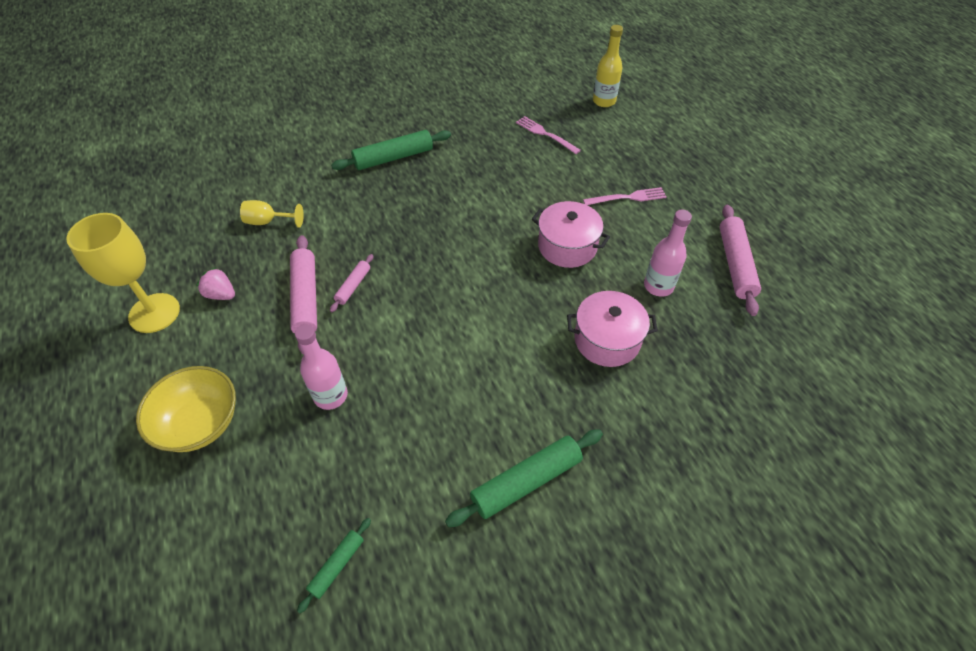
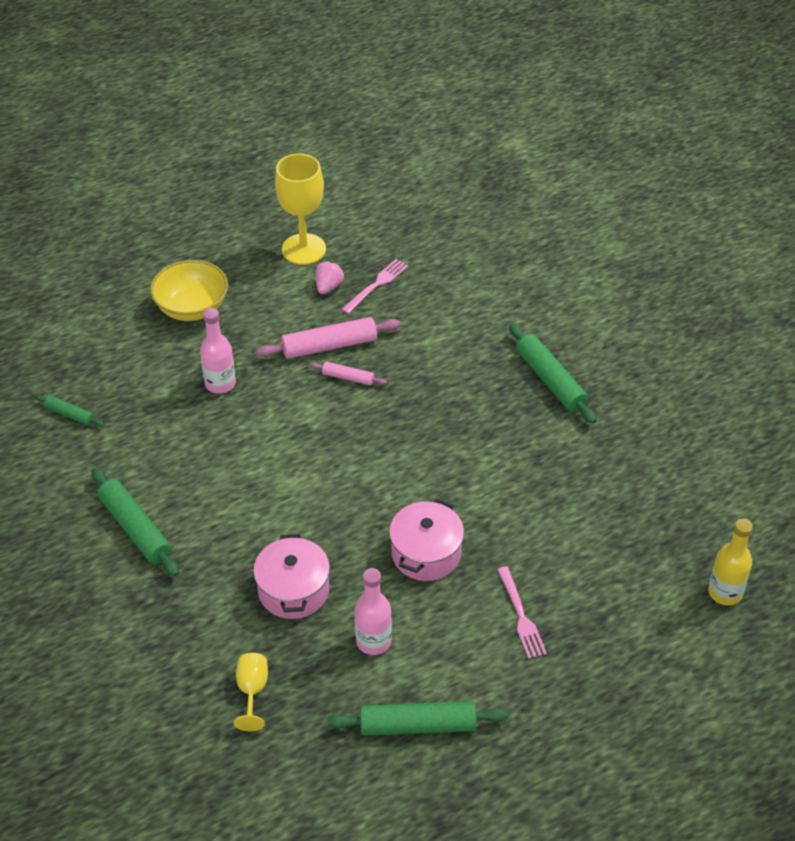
camera: 85 degrees right, 5 degrees down
yellow goblet [240,200,304,228] -> yellow goblet moved to [234,653,268,731]
pink fork [516,116,581,154] -> pink fork moved to [342,259,408,314]
pink rolling pin [720,205,761,316] -> green rolling pin [328,701,508,736]

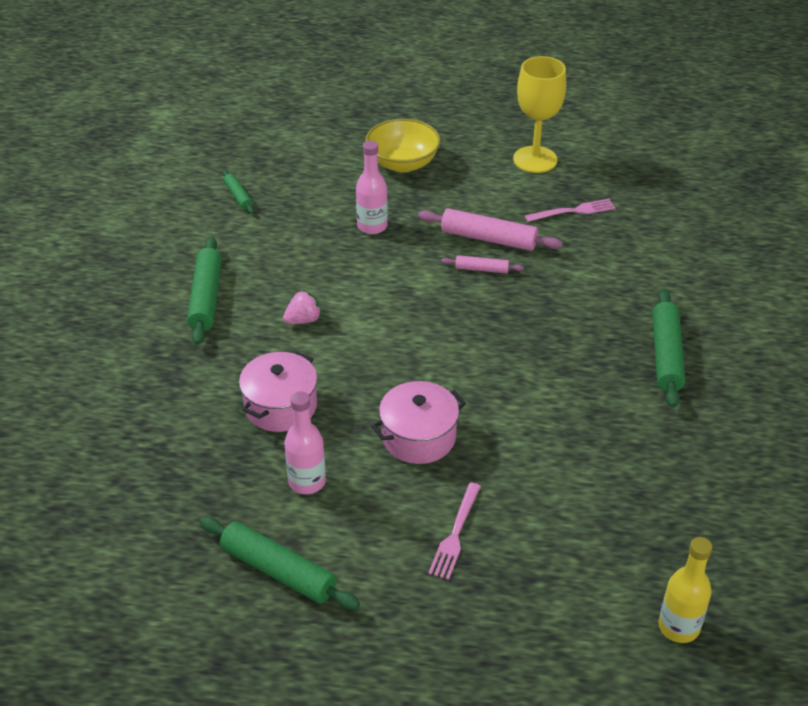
camera: 35 degrees right, 5 degrees down
yellow goblet [234,653,268,731] -> none
pink rolling pin [310,361,387,385] -> pink rolling pin turned 45 degrees counterclockwise [441,255,524,274]
pink strawberry [316,261,345,294] -> pink strawberry moved to [283,290,322,324]

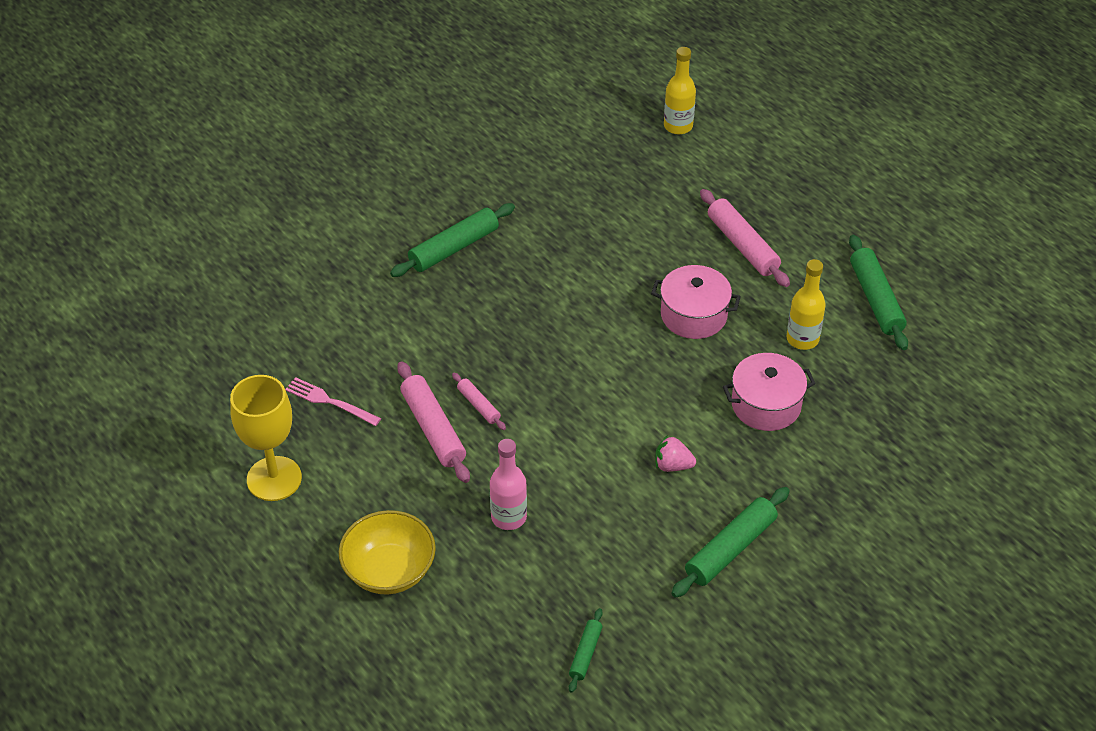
camera: 135 degrees left, 5 degrees up
pink bottle [284,391,326,494] -> yellow bottle [786,259,826,350]
pink fork [428,483,481,580] -> pink rolling pin [700,189,790,287]

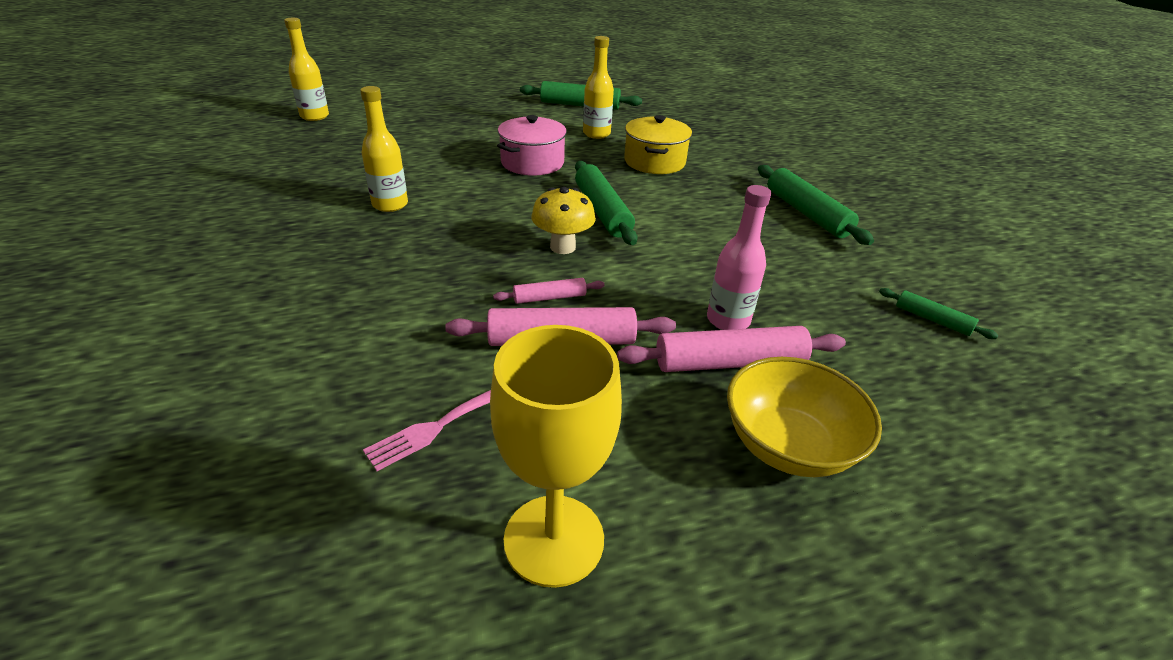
camera: 70 degrees left, 10 degrees down
green rolling pin [390,203,515,277] -> green rolling pin moved to [575,161,638,245]
pink strawberry [655,435,696,472] -> none
pink rolling pin [700,189,790,287] -> pink rolling pin moved to [617,326,846,372]
pink pot [723,353,816,431] -> yellow pot [624,115,692,174]
none -> yellow bottle [360,86,408,212]
none -> yellow mushroom [532,187,596,254]

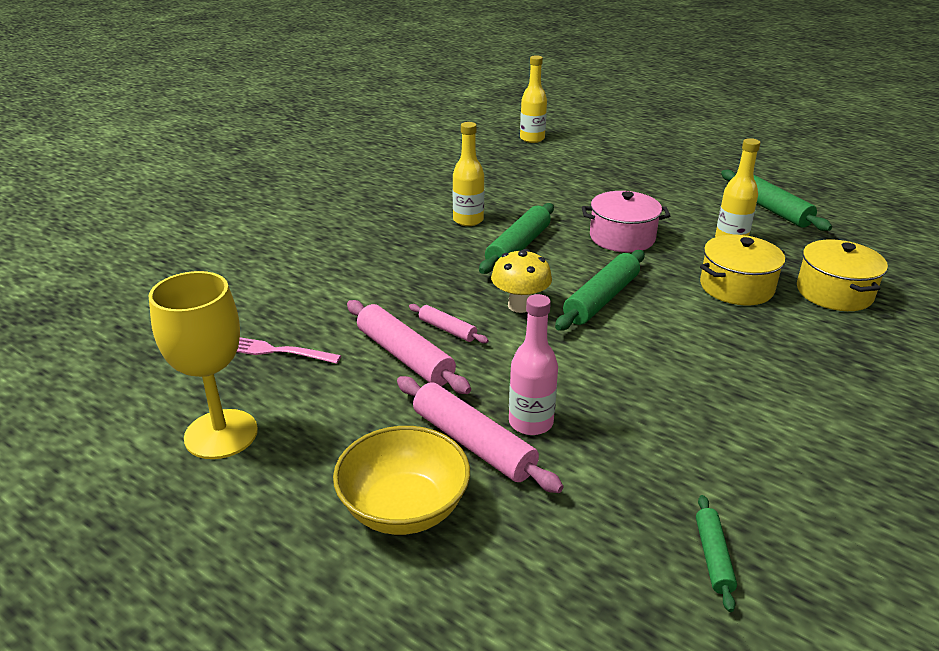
camera: 55 degrees right, 5 degrees down
green rolling pin [758,165,874,245] -> green rolling pin moved to [479,203,554,274]
none -> yellow pot [797,239,888,311]

